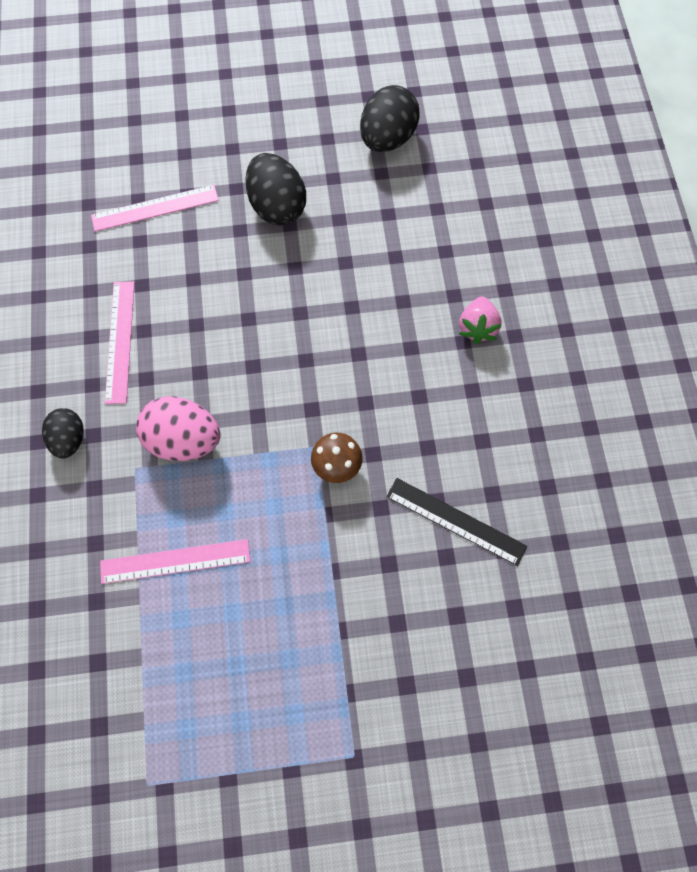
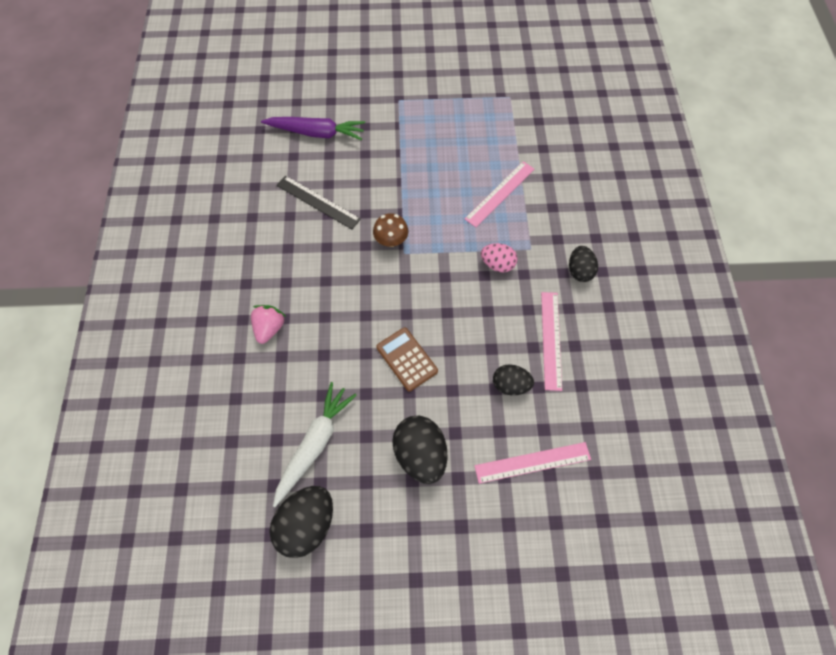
camera: 175 degrees left, 5 degrees down
pink ruler [100,539,250,584] -> pink ruler turned 45 degrees counterclockwise [465,161,534,227]
pink egg [136,396,221,461] -> pink egg [481,243,517,272], size x0.62
none -> purple carrot [261,117,365,140]
none -> white carrot [273,382,357,507]
none -> brown calculator [376,327,438,392]
none -> black egg [493,364,534,395]

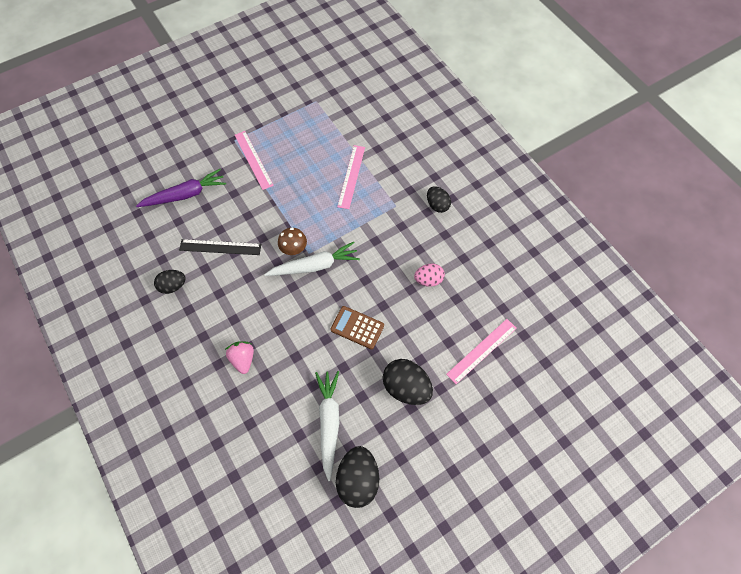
camera: 30 degrees left, 0 degrees up
pink egg [481,243,517,272] -> pink egg moved to [414,263,445,287]
black egg [493,364,534,395] -> black egg moved to [154,270,186,294]
pink ruler [541,292,562,391] -> pink ruler moved to [235,131,274,190]
none -> white carrot [264,242,360,276]

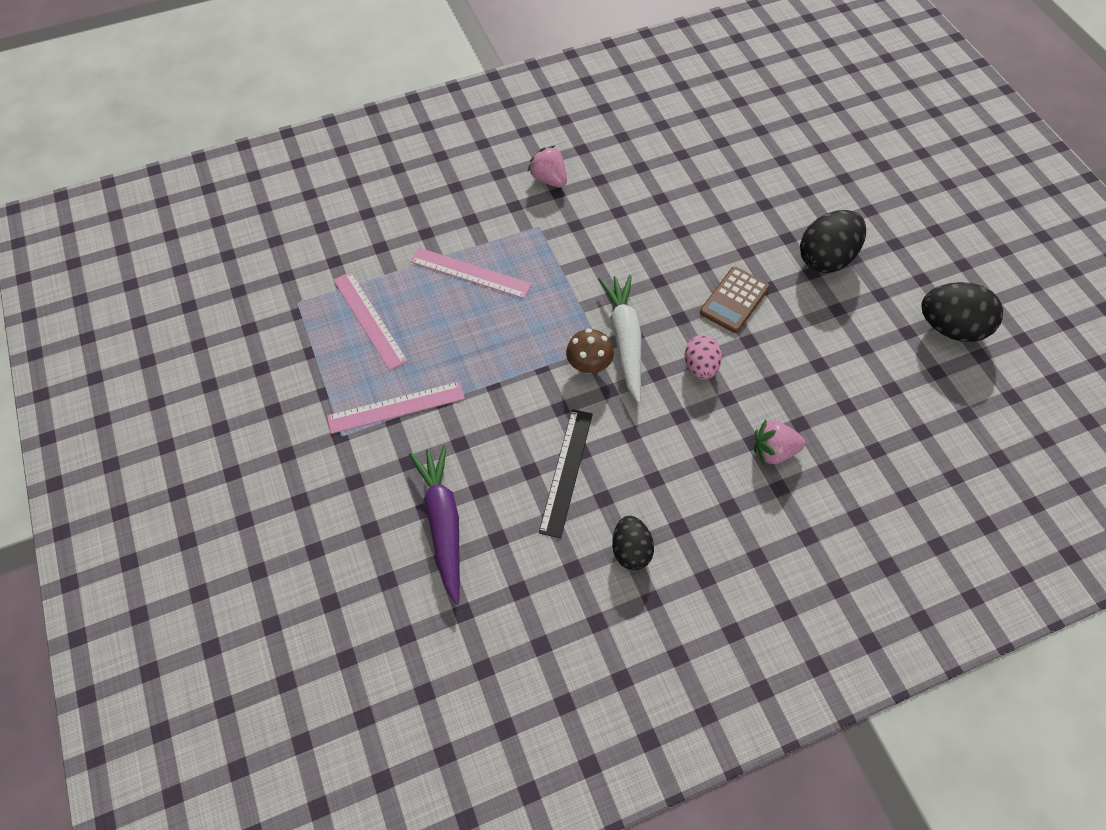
camera: 80 degrees left, 5 degrees down
white carrot [315,371,339,481] -> none
pink egg [414,263,445,287] -> pink egg moved to [684,335,722,380]
black egg [427,186,451,213] -> pink strawberry [528,145,567,187]
pink ruler [446,319,517,384] -> pink ruler moved to [333,272,408,370]

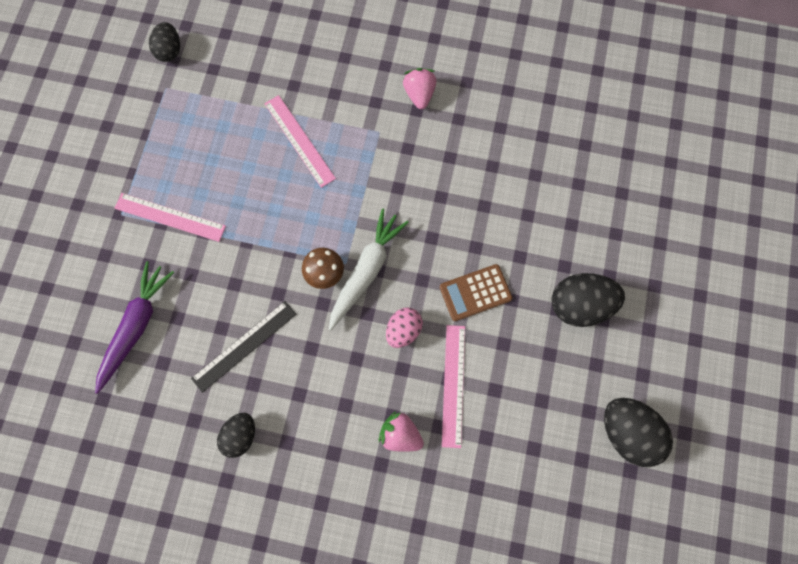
camera: 35 degrees right, 15 degrees up
pink ruler [333,272,408,370] -> pink ruler moved to [442,325,465,448]
none -> black egg [149,22,180,62]

